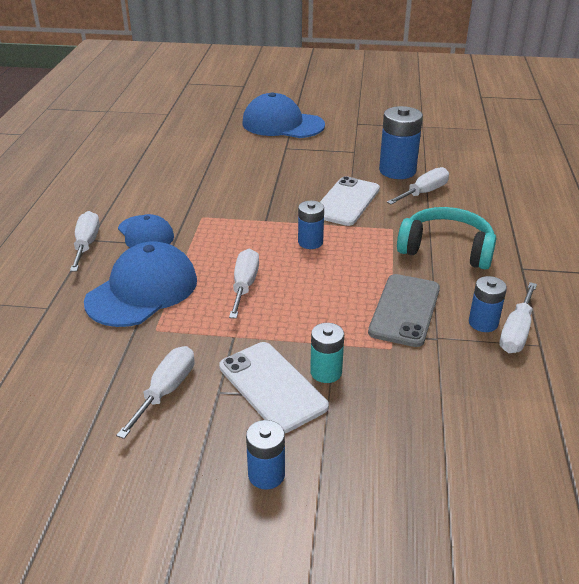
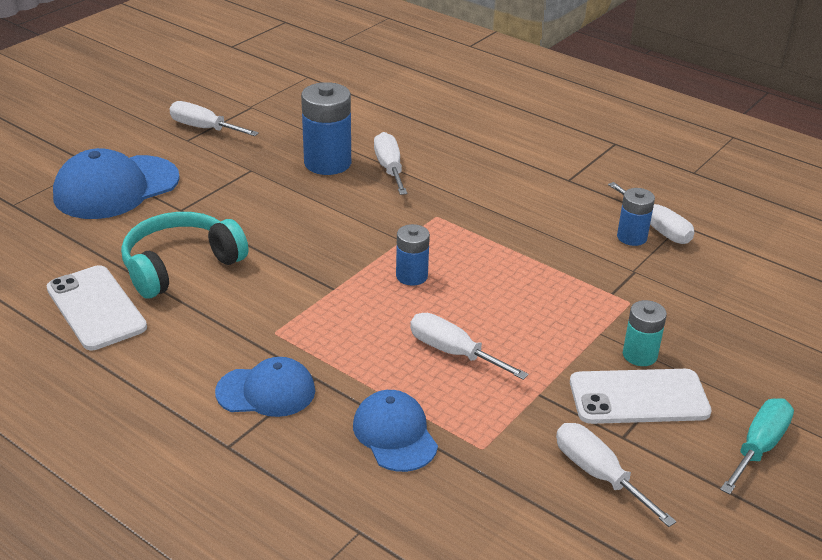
camera: 60 degrees left, 0 degrees up
white screwdriver [70,211,100,272] -> white screwdriver moved to [170,101,259,136]
blue cap [84,241,197,327] -> blue cap [353,390,438,472], size x0.62
blue battery [246,420,285,490] -> turquoise screwdriver [720,398,794,494]
white phone [320,176,380,226] -> white phone moved to [47,265,147,350]
grey phone [368,274,440,347] -> none
turquoise headphones [397,207,496,270] -> turquoise headphones moved to [121,212,248,299]

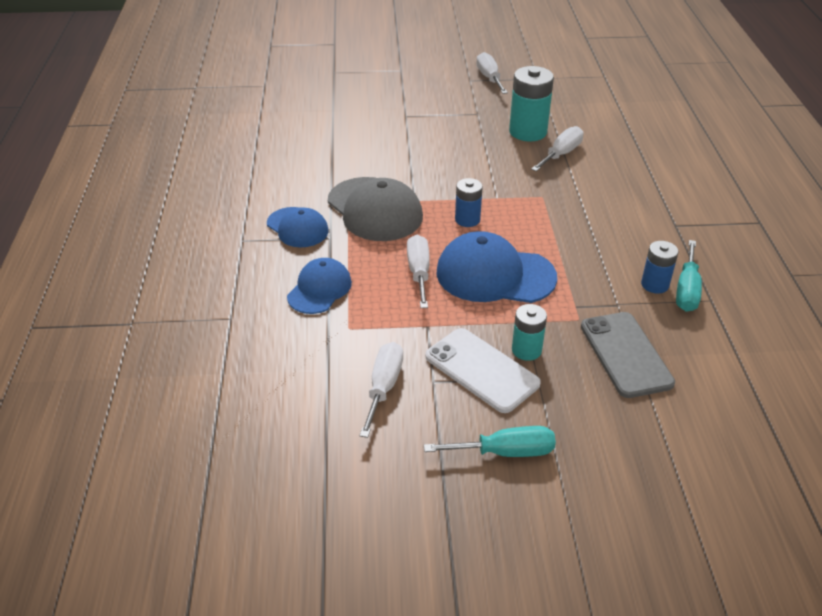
camera: 50 degrees right, 5 degrees up
white phone [47,265,147,350] -> none
blue cap [53,148,180,219] -> blue cap moved to [436,231,557,303]
turquoise headphones [121,212,248,299] -> none
blue battery [301,82,351,175] -> turquoise battery [509,66,554,141]
white screwdriver [608,182,694,244] -> turquoise screwdriver [676,240,702,312]
none -> grey cap [328,177,423,241]
none -> grey phone [581,312,675,398]

